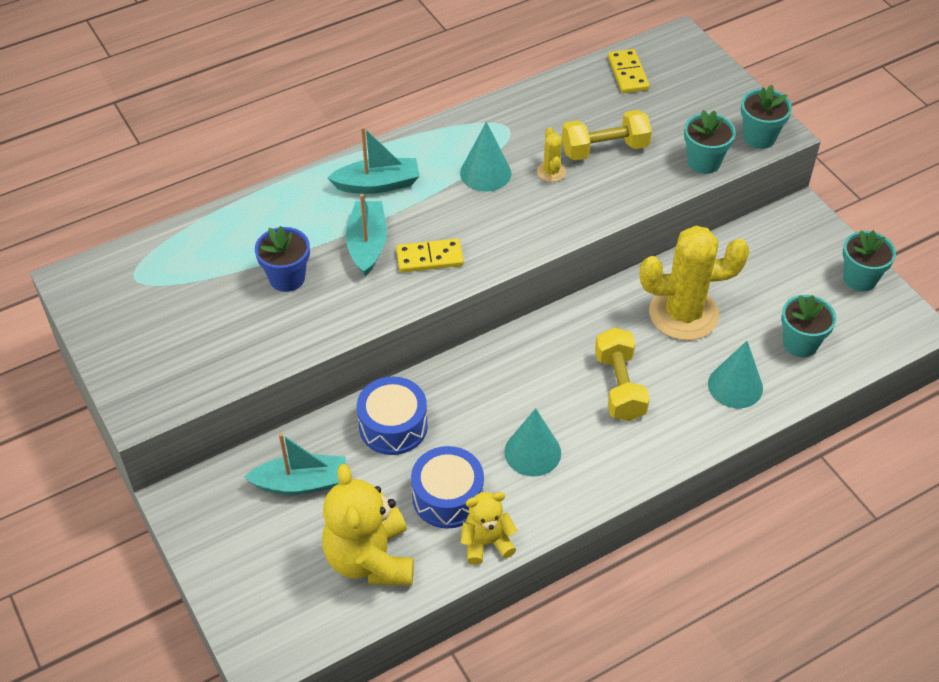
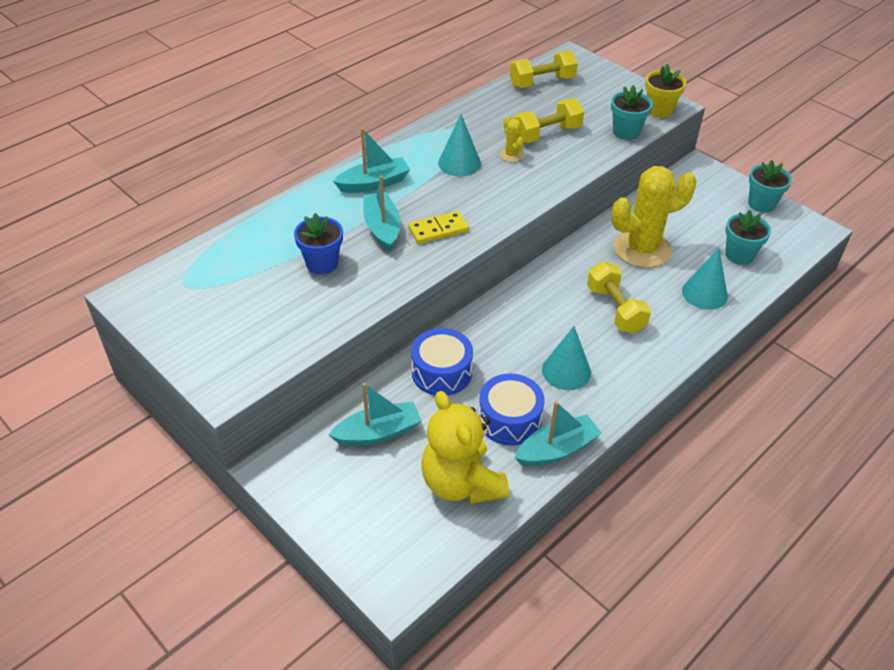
camera: 15 degrees left, 5 degrees down
yellow teddy bear [461,492,518,565] -> turquoise boat [515,401,602,466]
yellow domino [608,49,650,93] -> yellow dumbbell [510,50,578,88]
turquoise flower pot [741,85,792,149] -> yellow flower pot [645,64,686,118]

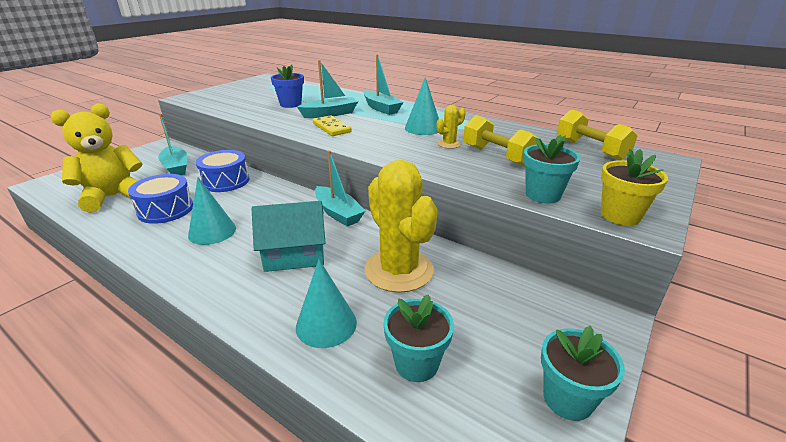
camera: 80 degrees right, 15 degrees down
turquoise boat [515,401,602,466] -> turquoise boat moved to [315,150,365,226]
yellow dumbbell [587,261,651,333] -> turquoise house [252,201,326,272]

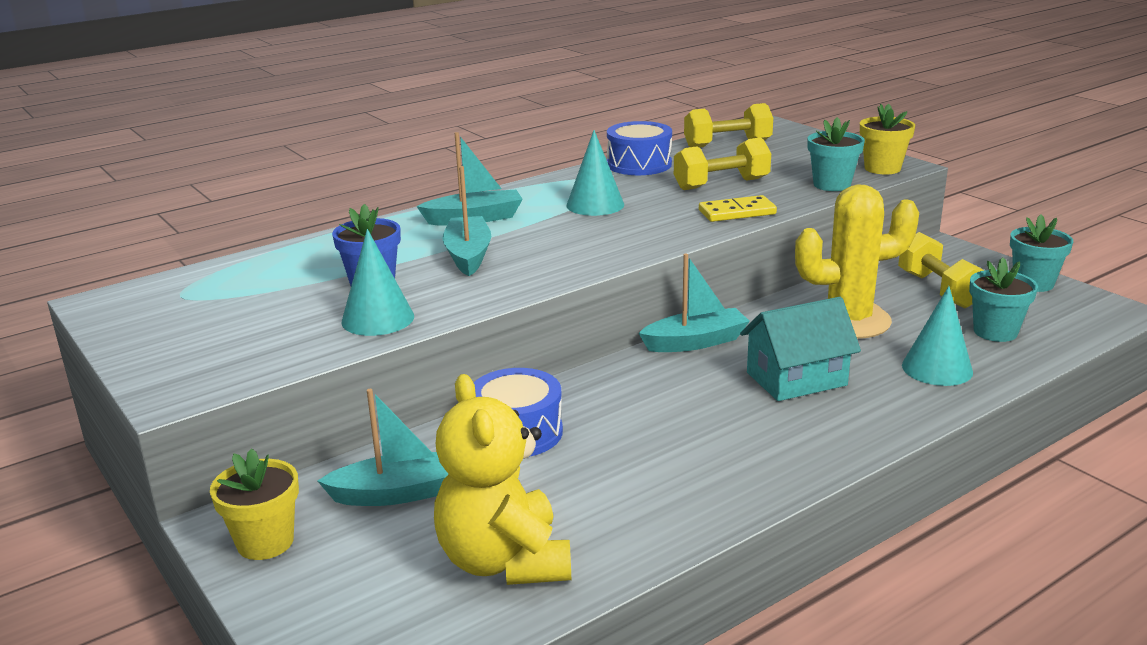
camera: 70 degrees left, 5 degrees down
blue drum [128,174,193,224] -> blue drum moved to [607,121,672,175]
turquoise cone [188,177,236,245] -> turquoise cone moved to [342,229,414,336]
turquoise house [252,201,326,272] -> turquoise house turned 60 degrees clockwise [740,297,861,401]
yellow domino [313,115,352,136] -> yellow domino moved to [699,195,777,222]
yellow cactus [437,105,466,149] -> none
none -> yellow flower pot [210,448,299,560]
none -> yellow dumbbell [898,232,984,308]

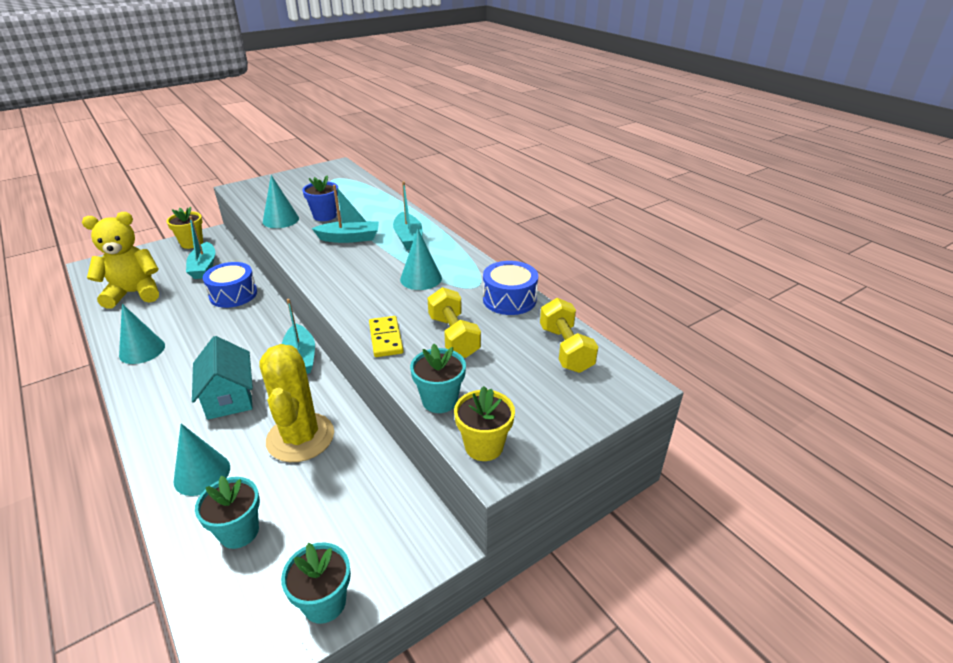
camera: 90 degrees right, 10 degrees up
yellow dumbbell [898,232,984,308] -> none
none -> turquoise cone [119,304,165,364]

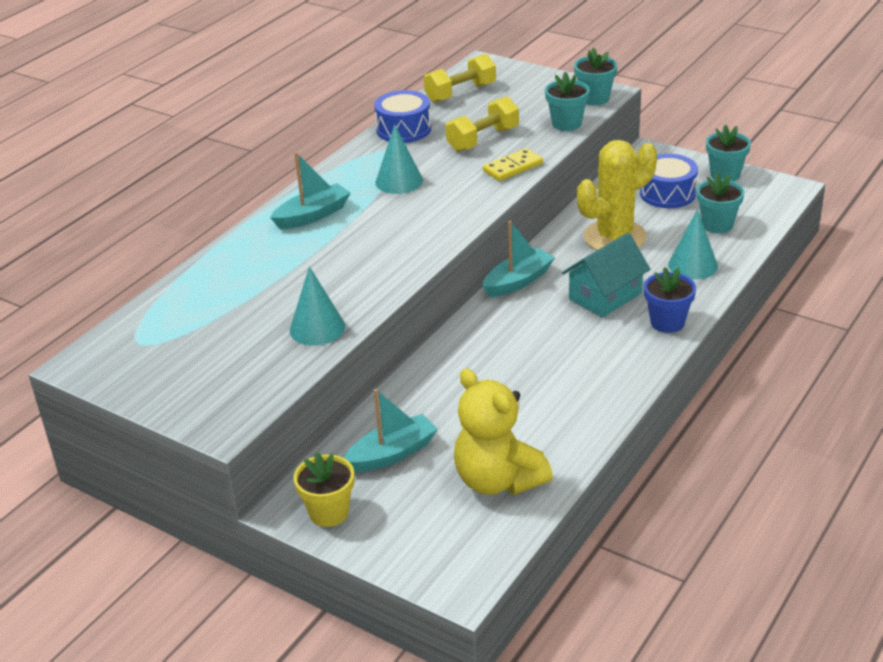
camera: 110 degrees left, 0 degrees up
turquoise cone [119,304,165,364] -> none
blue drum [203,262,257,308] -> blue drum moved to [640,154,698,208]
blue flower pot [302,175,338,221] -> blue flower pot moved to [644,267,696,333]
turquoise boat [312,185,379,243] -> none
yellow flower pot [454,386,515,461] -> turquoise flower pot [574,48,618,105]

